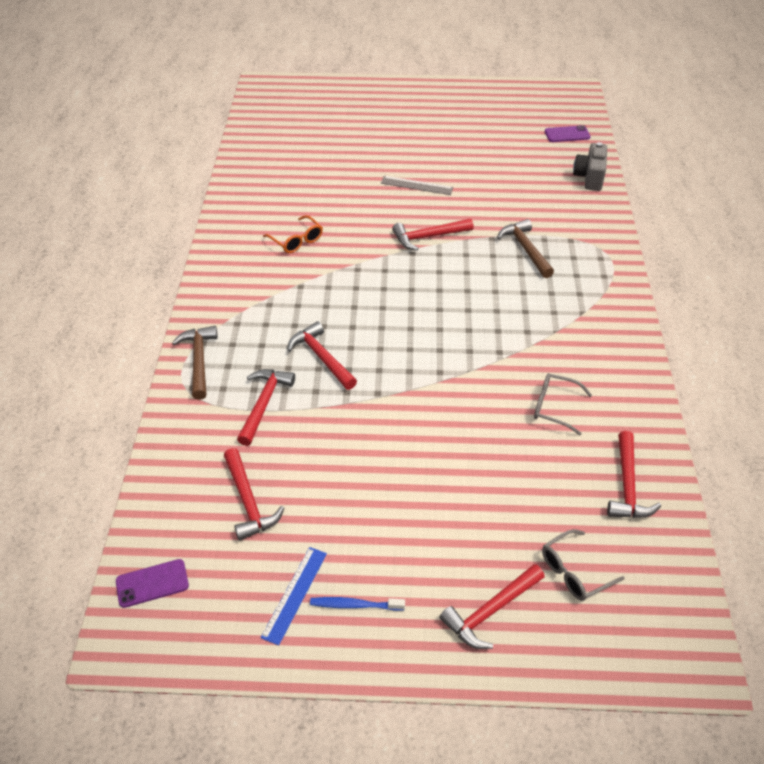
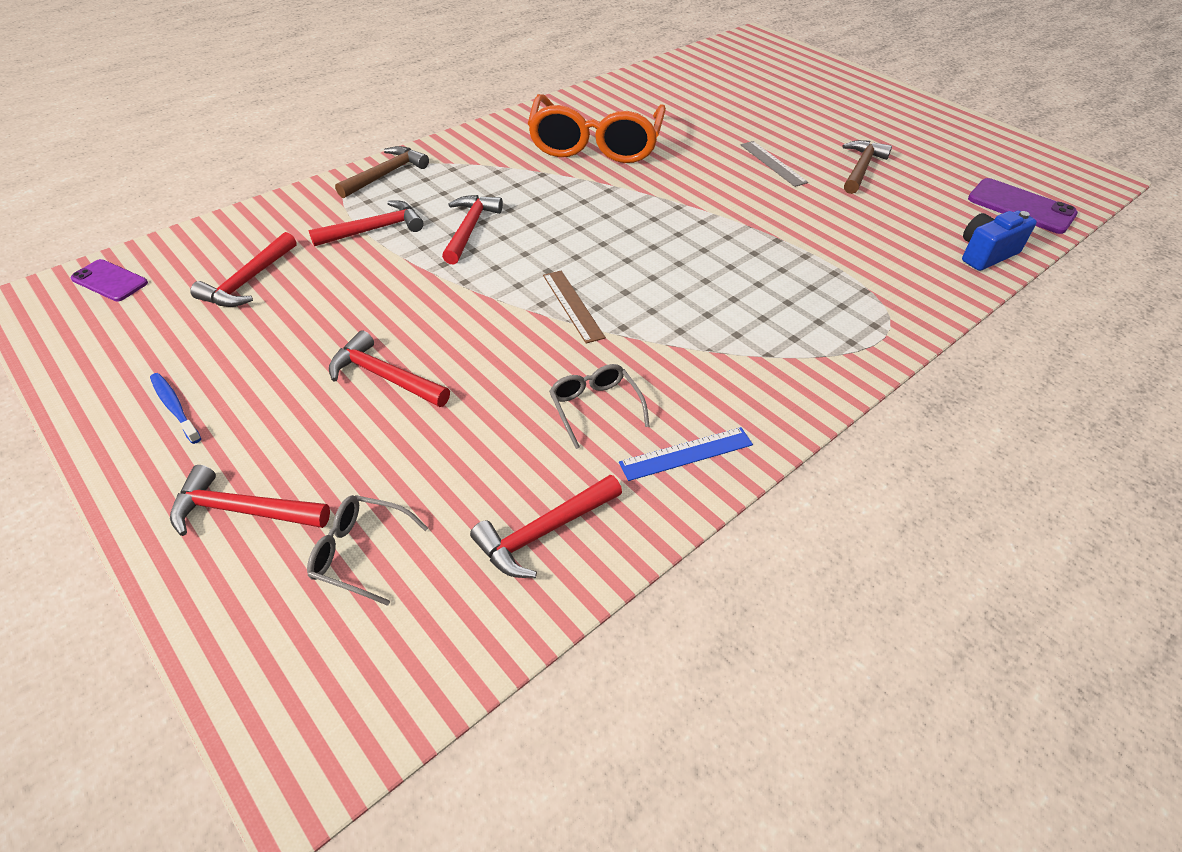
camera: 45 degrees right, 0 degrees up
blue ruler [261,547,327,645] -> blue ruler moved to [619,427,753,481]
orange glasses [263,215,323,253] -> orange glasses [527,94,666,163], size x2.25
red hammer [392,218,474,251] -> red hammer moved to [329,330,450,407]
brown hammer [497,219,554,278] -> brown hammer moved to [843,140,892,194]
purple phone [545,125,591,142] -> purple phone [968,178,1078,234], size x1.57
grey camera [573,142,607,191] -> blue camera [962,211,1037,271]
none -> brown ruler [543,271,606,344]

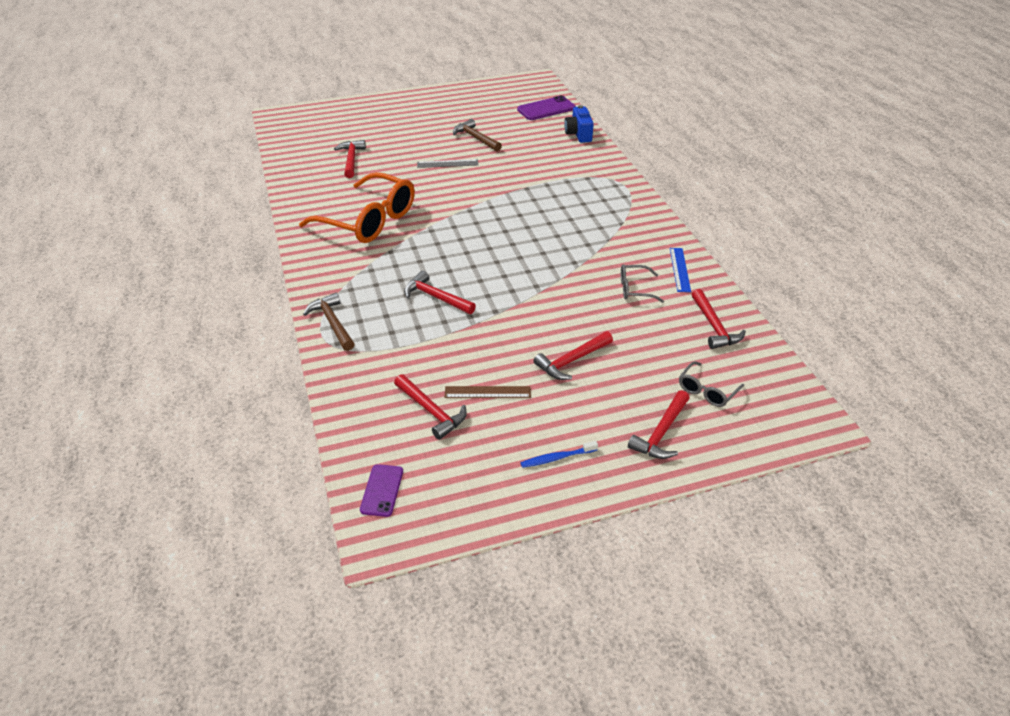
camera: 65 degrees left, 5 degrees down
purple phone [71,259,148,302] -> purple phone turned 45 degrees counterclockwise [360,464,403,517]
red hammer [309,200,424,247] -> red hammer moved to [334,140,366,178]
brown ruler [543,271,606,344] -> brown ruler moved to [445,386,531,398]

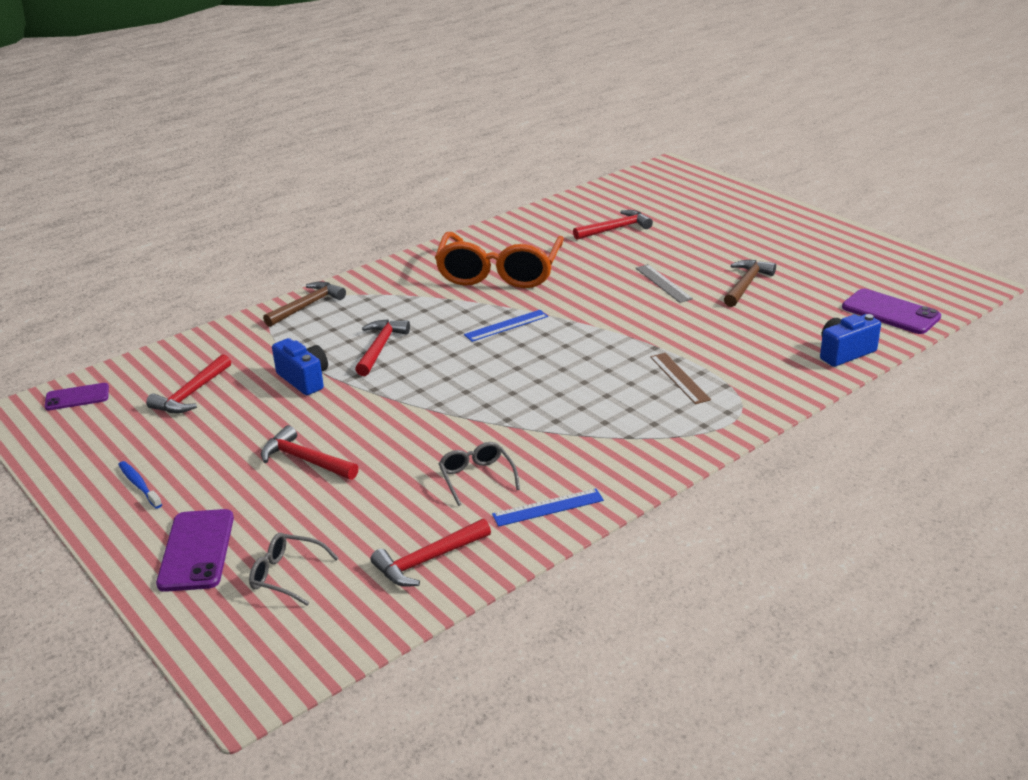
camera: 70 degrees right, 10 degrees down
brown ruler [445,386,531,398] -> brown ruler moved to [650,353,711,404]
red hammer [628,390,690,459] -> purple phone [156,509,234,592]
none -> blue camera [272,338,328,395]
none -> blue ruler [464,310,548,342]

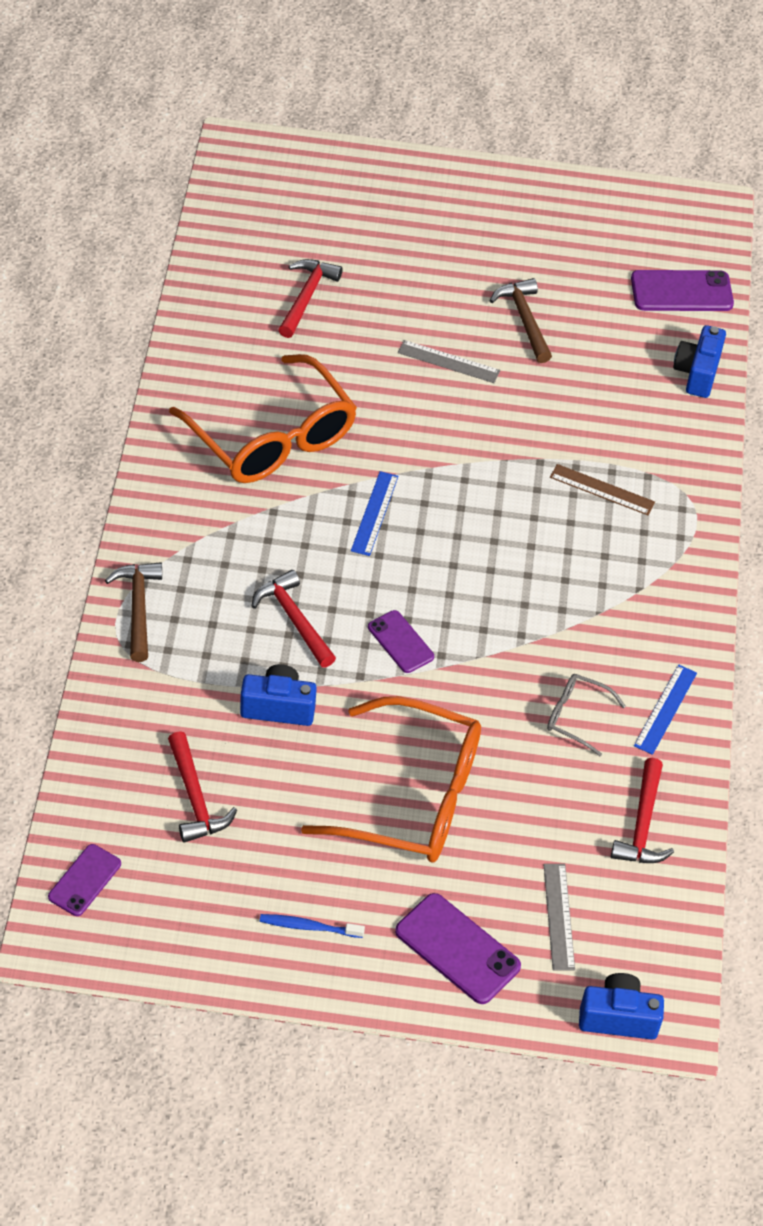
camera: 50 degrees left, 20 degrees up
grey glasses [249,533,338,606] -> grey ruler [544,864,575,970]
red hammer [261,425,359,480] -> orange glasses [301,696,481,862]
none -> purple phone [368,610,434,673]
none -> blue camera [579,973,664,1040]

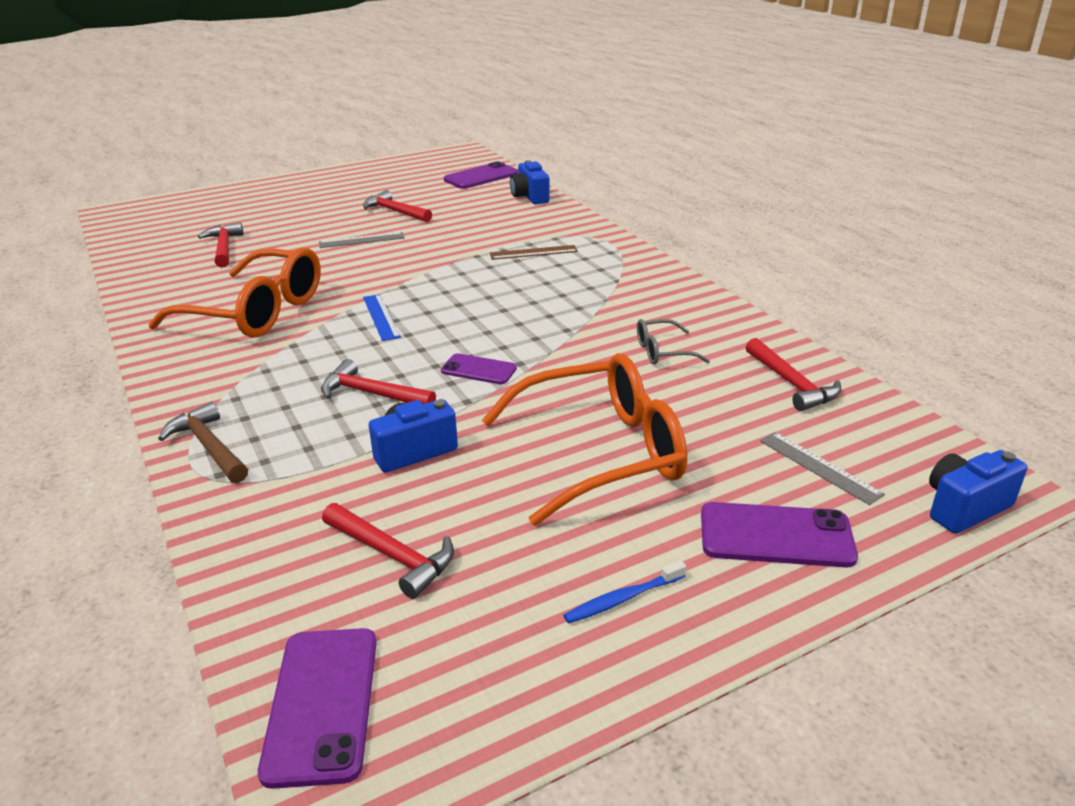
camera: 30 degrees left, 20 degrees down
purple phone [48,844,121,916] -> purple phone [258,628,377,789], size x1.57
brown hammer [490,278,552,363] -> red hammer [363,190,432,222]
blue ruler [634,665,697,755] -> none

